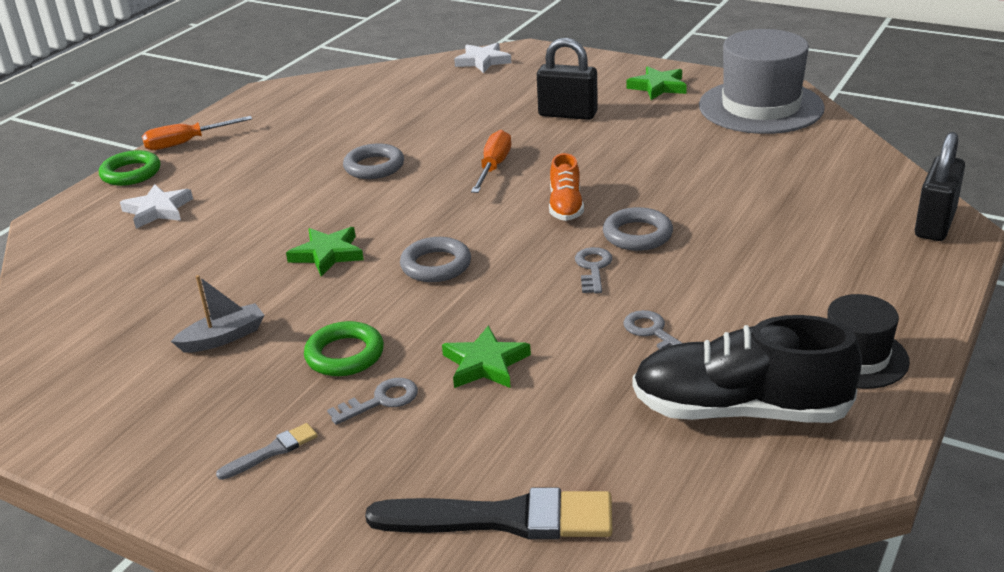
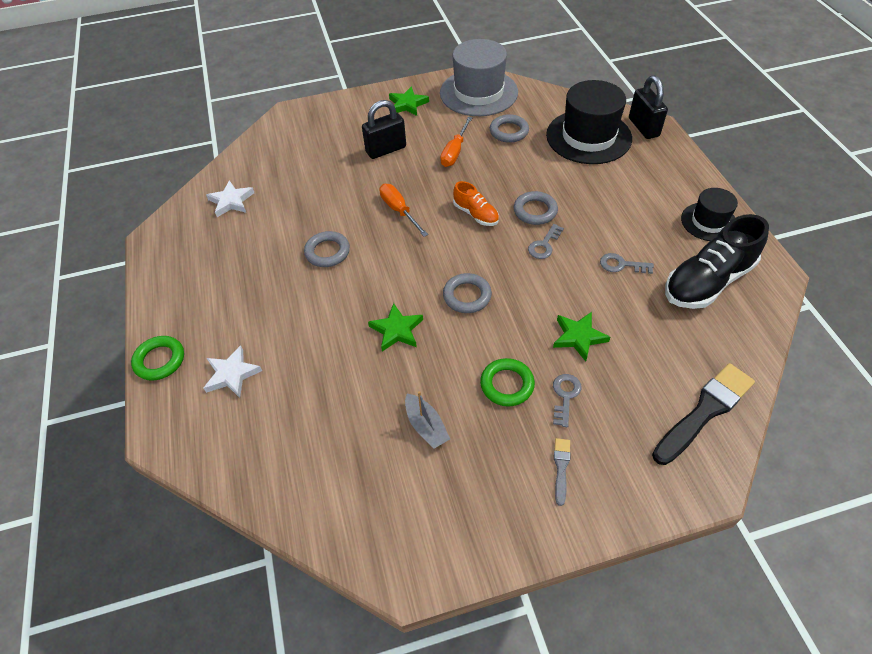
camera: 45 degrees left, 20 degrees up
orange screwdriver [142,116,252,150] -> orange screwdriver moved to [440,117,473,167]
grey boat [171,275,264,353] -> grey boat turned 135 degrees clockwise [405,391,450,449]
white star [454,42,511,73] -> white star moved to [206,180,254,217]
grey key [575,247,613,294] -> grey key turned 105 degrees counterclockwise [528,224,564,259]
none -> grey ring [490,114,529,143]
none -> black hat [546,80,632,164]

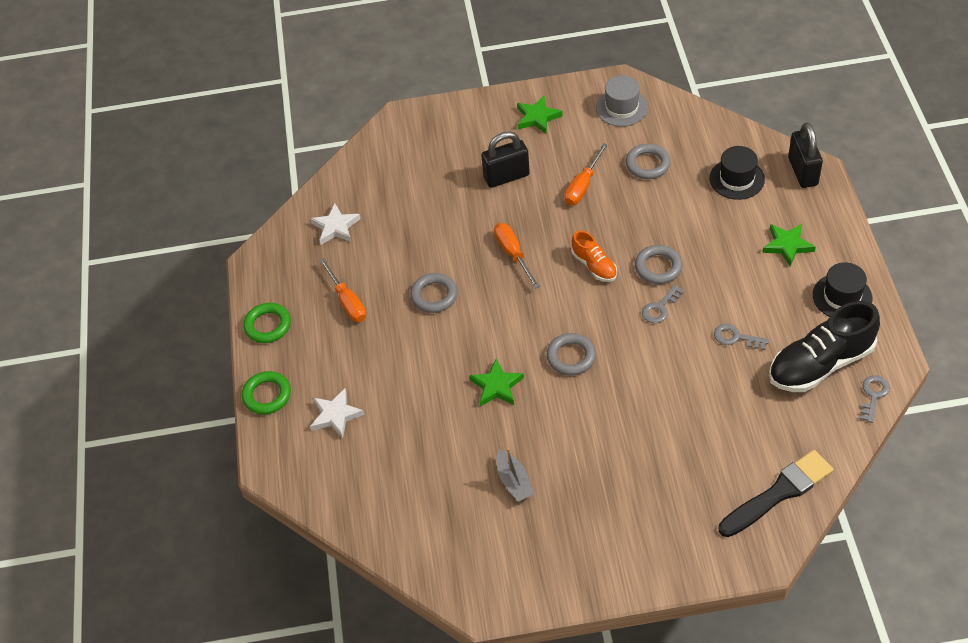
camera: 10 degrees right, 0 degrees up
grey hat [440,39,518,116] -> grey hat [596,76,648,127], size x0.57
green ring [480,358,535,407] -> green ring moved to [243,303,291,343]
black hat [546,80,632,164] -> black hat [710,146,765,200], size x0.57
green star [553,312,610,361] -> green star moved to [762,223,816,267]
grey key [553,374,582,427] -> grey key moved to [860,375,890,423]
grey brush [554,438,571,506] -> none
none -> orange screwdriver [319,258,366,322]

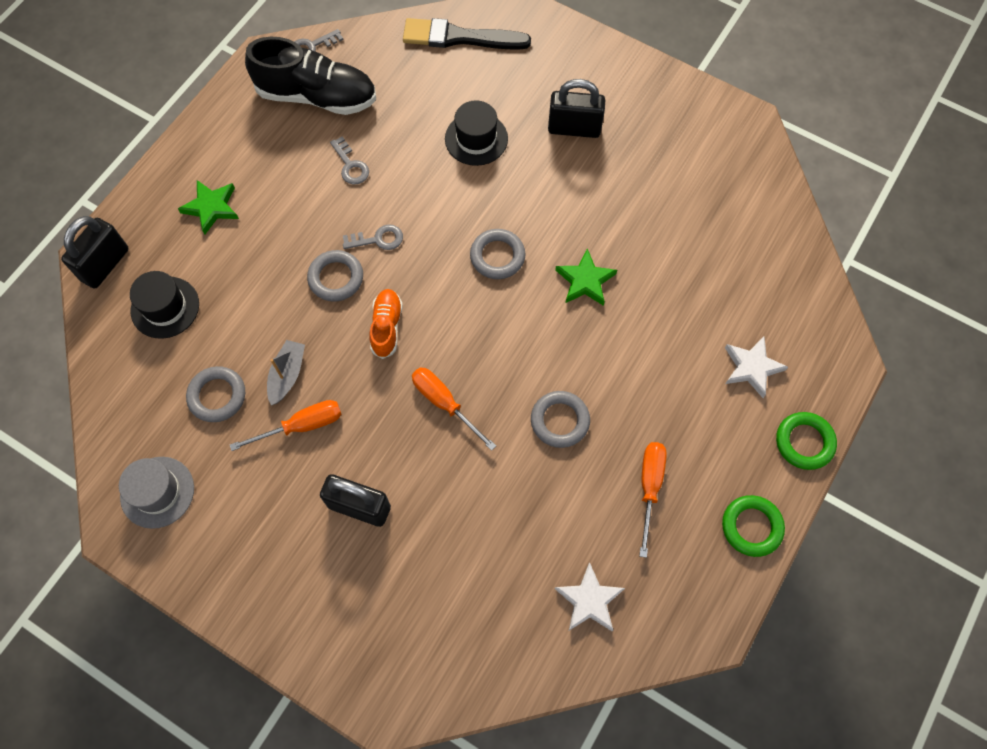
camera: 145 degrees left, 15 degrees up
orange screwdriver [494,223,540,289] -> orange screwdriver turned 120 degrees clockwise [412,367,496,451]
grey boat [497,448,534,502] -> grey boat moved to [267,340,305,406]
green star [517,96,563,134] -> none
black hat [813,262,872,317] -> black hat moved to [445,100,508,166]
none -> black padlock [548,79,605,138]

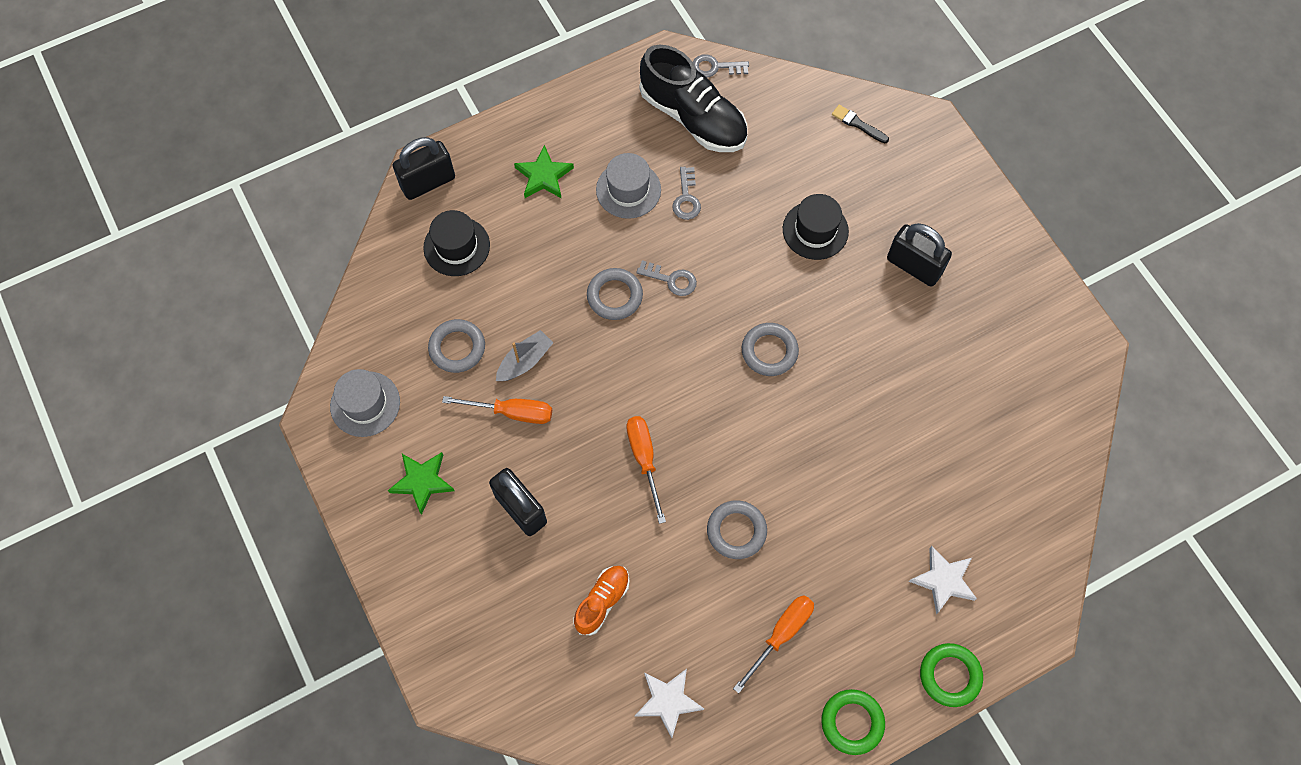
camera: 30 degrees right, 0 degrees up
orange shoe [369,289,403,359] -> orange shoe moved to [574,566,630,636]
black brush [403,18,531,50] -> black brush [832,105,889,143], size x0.47
green star [555,248,617,306] -> green star moved to [388,452,455,515]
none -> grey hat [596,153,661,219]

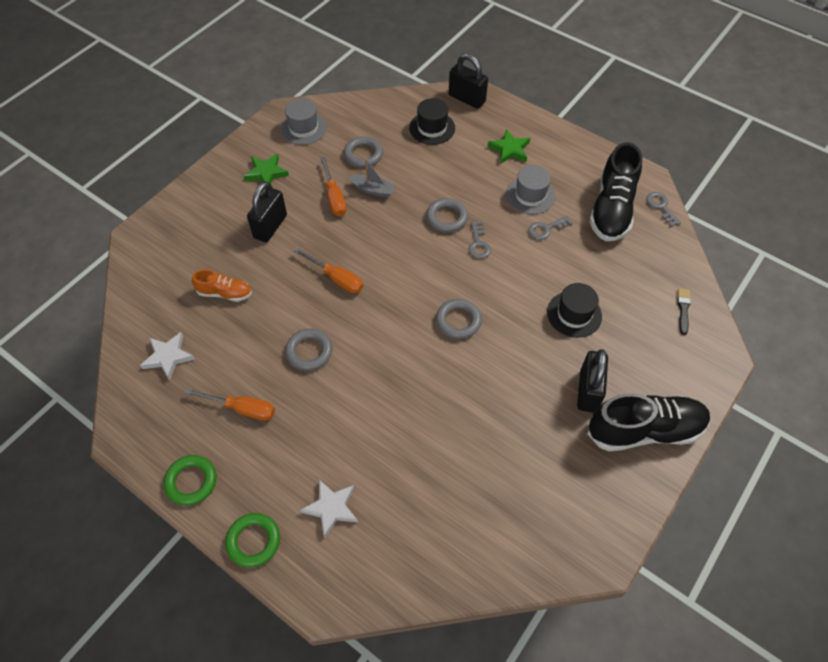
camera: 65 degrees right, 10 degrees down
orange screwdriver [626,416,666,524] -> orange screwdriver turned 75 degrees clockwise [294,248,363,293]
none -> black shoe [587,393,710,451]

